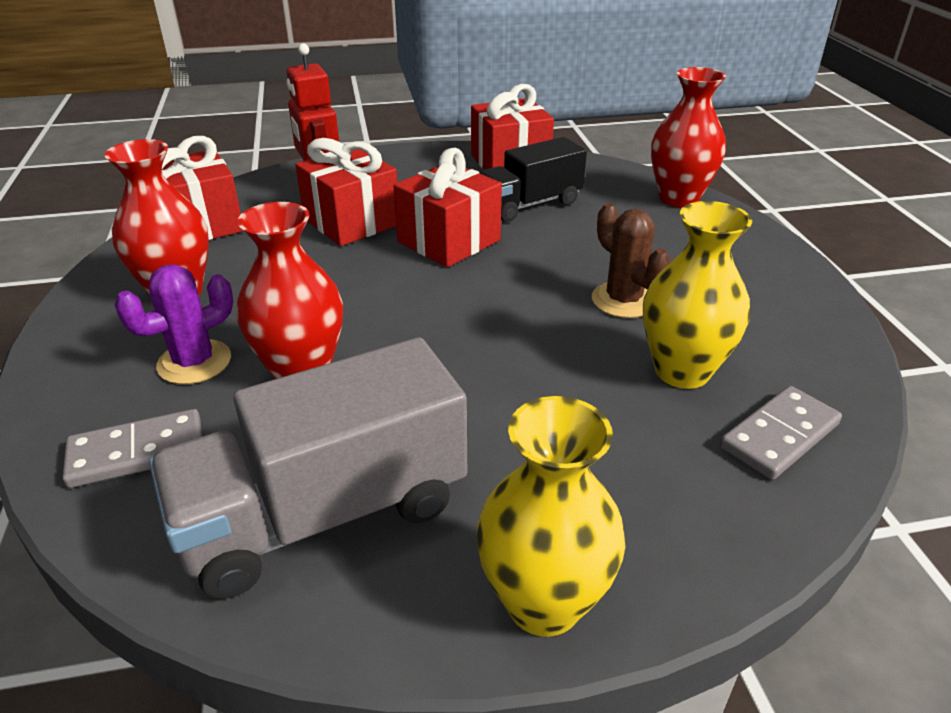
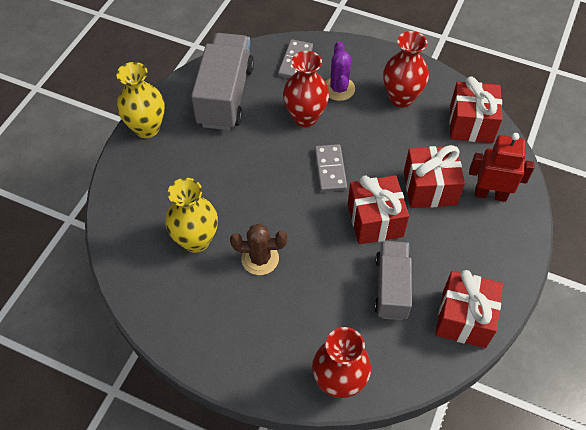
camera: 125 degrees right, 20 degrees up
black truck [480,137,587,222] -> grey truck [374,241,412,320]
grey domino [720,386,842,480] -> grey domino moved to [315,144,347,192]

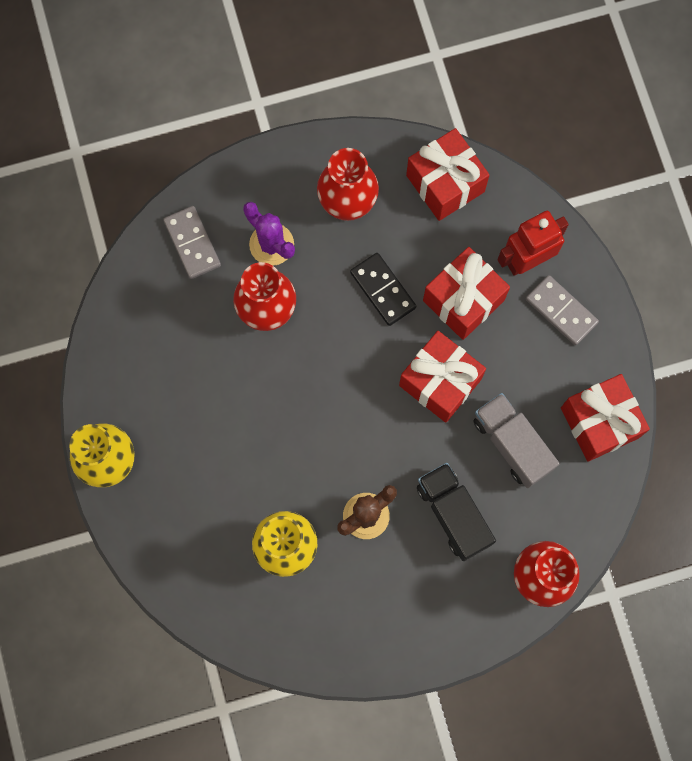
camera: 40 degrees left, 20 degrees up
grey truck [191,33,254,130] -> none
grey domino [315,144,347,192] -> grey domino moved to [526,275,599,345]
none -> black domino [350,253,416,326]
none -> black truck [417,463,496,561]

